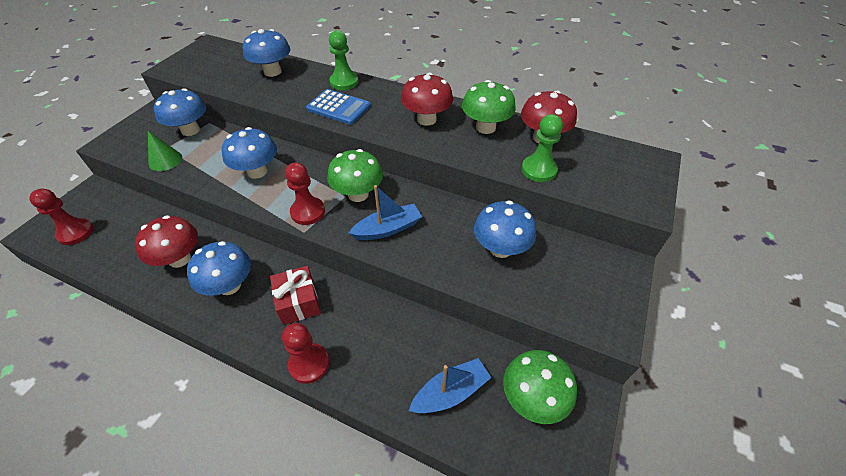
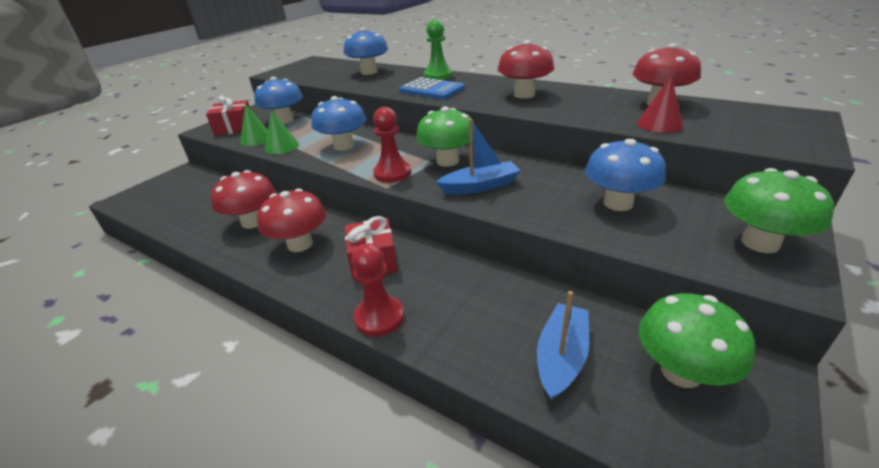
camera: 10 degrees right, 15 degrees down
red pawn [29,188,93,245] -> none
blue mushroom [187,241,251,296] -> red mushroom [257,188,326,252]
blue boat [409,358,492,413] -> blue boat turned 45 degrees counterclockwise [537,291,589,400]
green mushroom [462,80,516,134] -> green mushroom moved to [724,168,834,253]
green pawn [521,114,563,182] -> red cone [637,75,683,133]
none -> red gift [206,95,251,135]
none -> green cone [265,110,299,154]

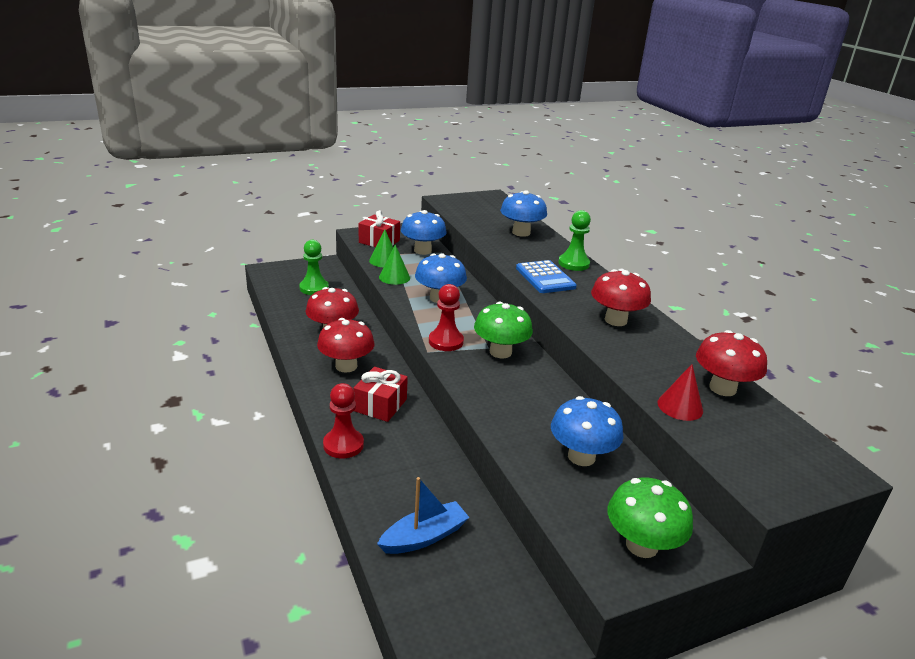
camera: 30 degrees right, 5 degrees down
blue boat [436,119,521,195] -> none
green mushroom [639,293,755,388] -> none
none -> green pawn [299,240,329,295]

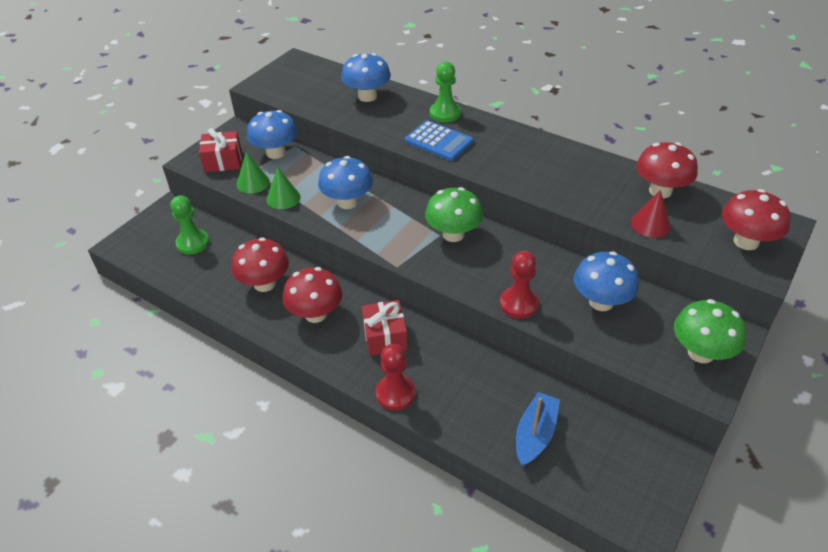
camera: 30 degrees left, 15 degrees up
red pawn [429,284,464,351] -> red pawn moved to [500,251,539,319]
red mushroom [591,269,651,326] -> red mushroom moved to [722,189,791,250]

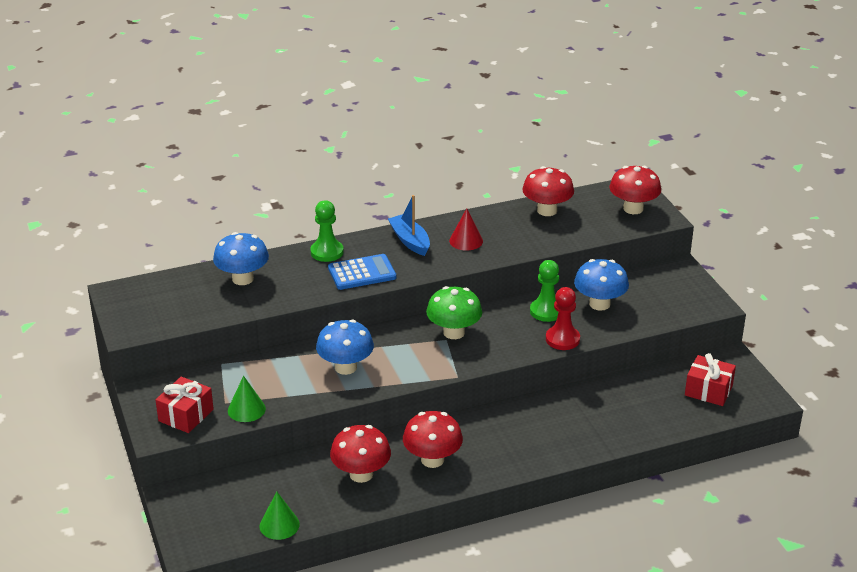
camera: 55 degrees left, 10 degrees down
green pawn [170,195,210,255] -> green pawn moved to [530,260,559,322]
blue mushroom [247,110,298,159] -> none
green cone [267,167,301,209] -> green cone moved to [259,492,300,540]
red gift [362,300,408,356] -> red gift moved to [685,353,736,406]
red pawn [376,344,415,410] -> none
blue boat [516,392,560,466] -> blue boat moved to [388,195,430,256]
red cone [631,190,671,238] -> red cone moved to [449,208,483,251]
green mushroom [674,299,746,363] -> none

